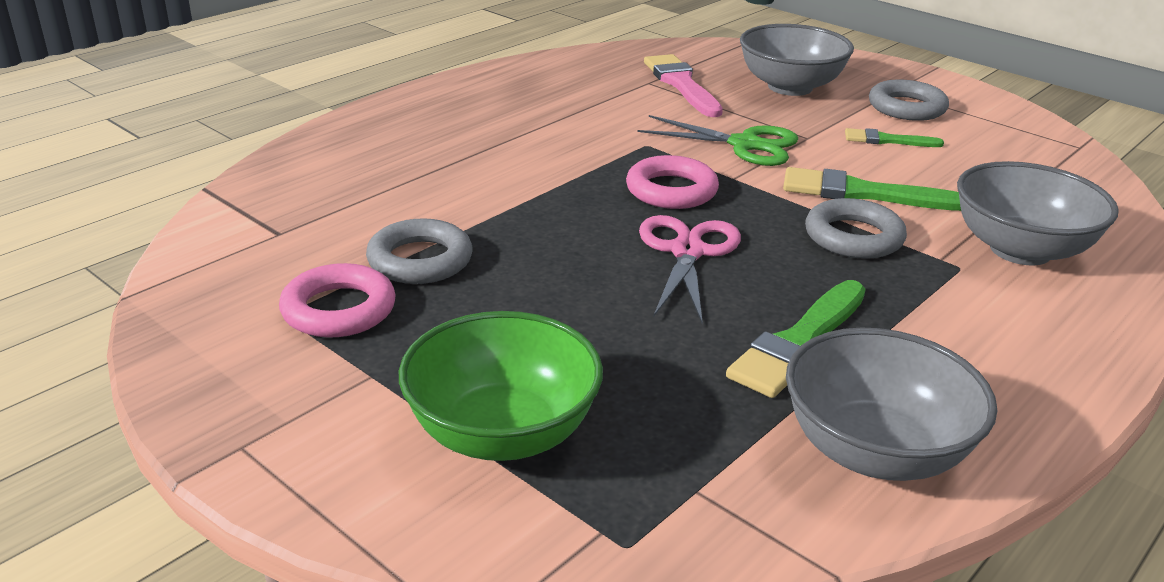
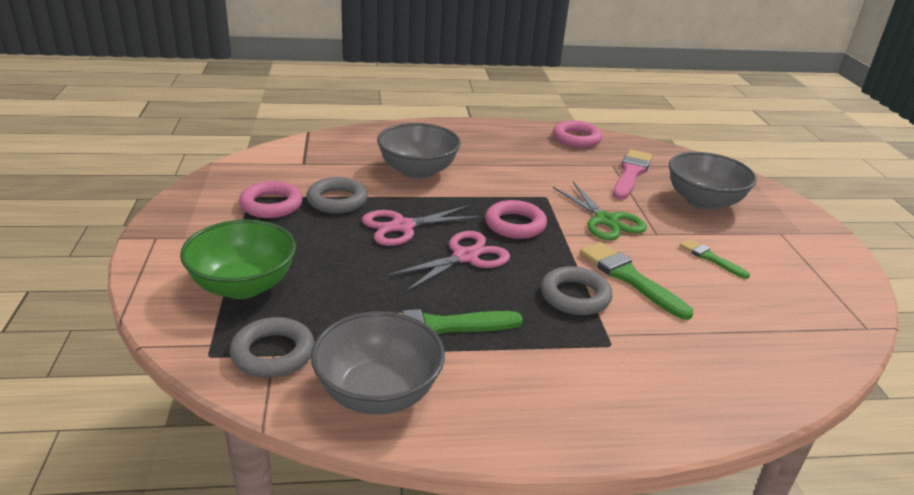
camera: 40 degrees right, 0 degrees up
grey ring [869,79,949,121] -> grey ring moved to [229,317,315,378]
grey bowl [957,161,1119,266] -> grey bowl moved to [377,123,461,179]
none -> pink scissors [362,205,481,246]
none -> pink ring [553,120,602,148]

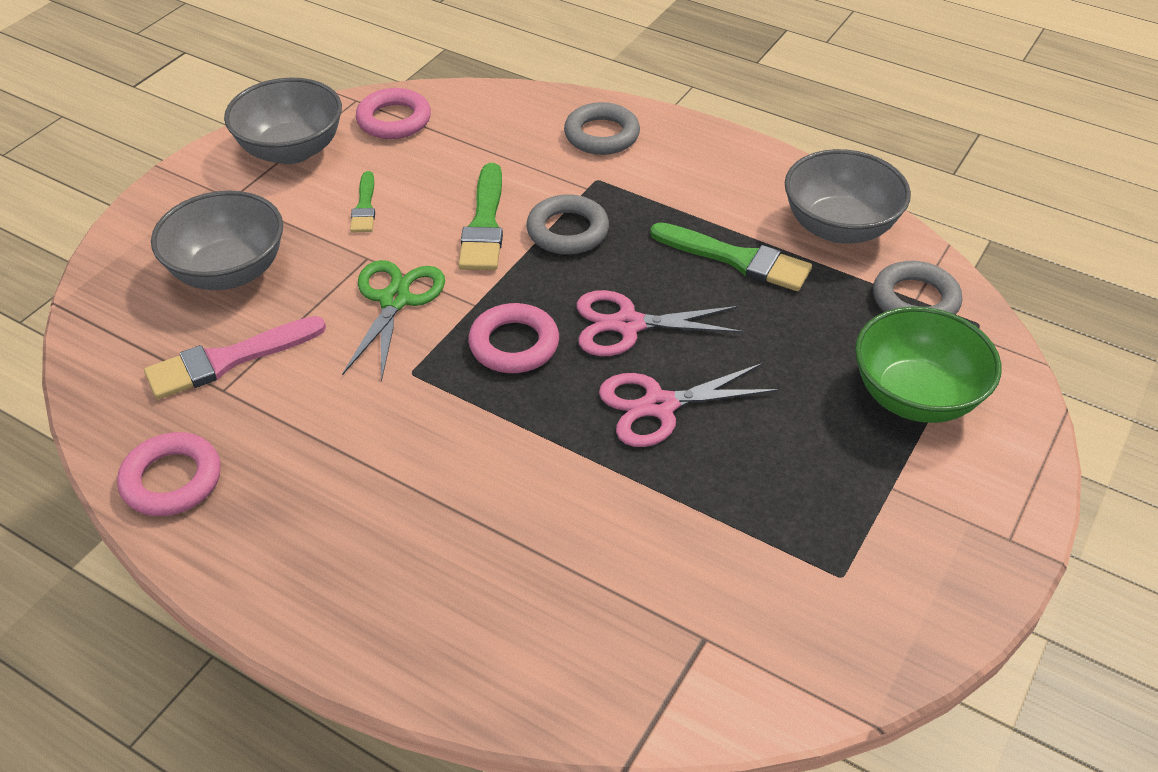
camera: 140 degrees left, 15 degrees up
pink ring [239,181,303,218] -> pink ring moved to [356,88,431,139]
grey ring [306,177,368,214] -> grey ring moved to [564,102,640,155]
pink scissors [362,205,481,246] -> pink scissors turned 150 degrees clockwise [599,363,780,447]
grey bowl [377,123,461,179] -> grey bowl moved to [224,77,342,164]

